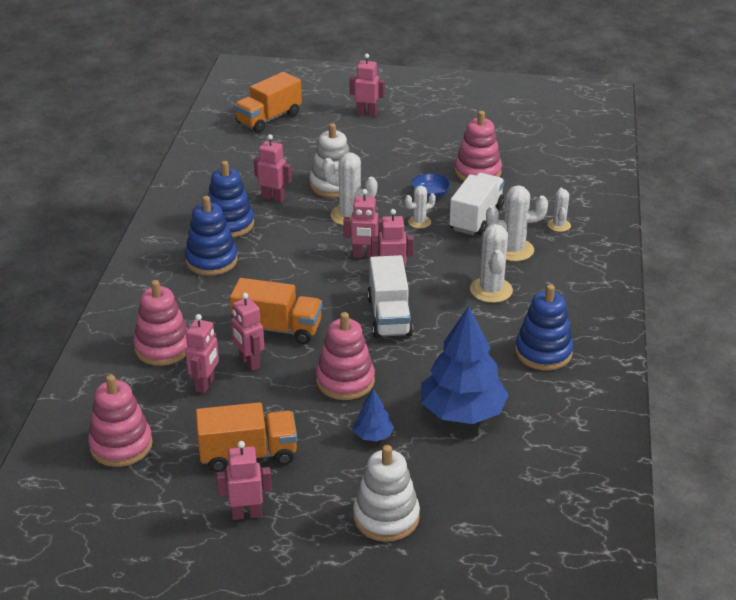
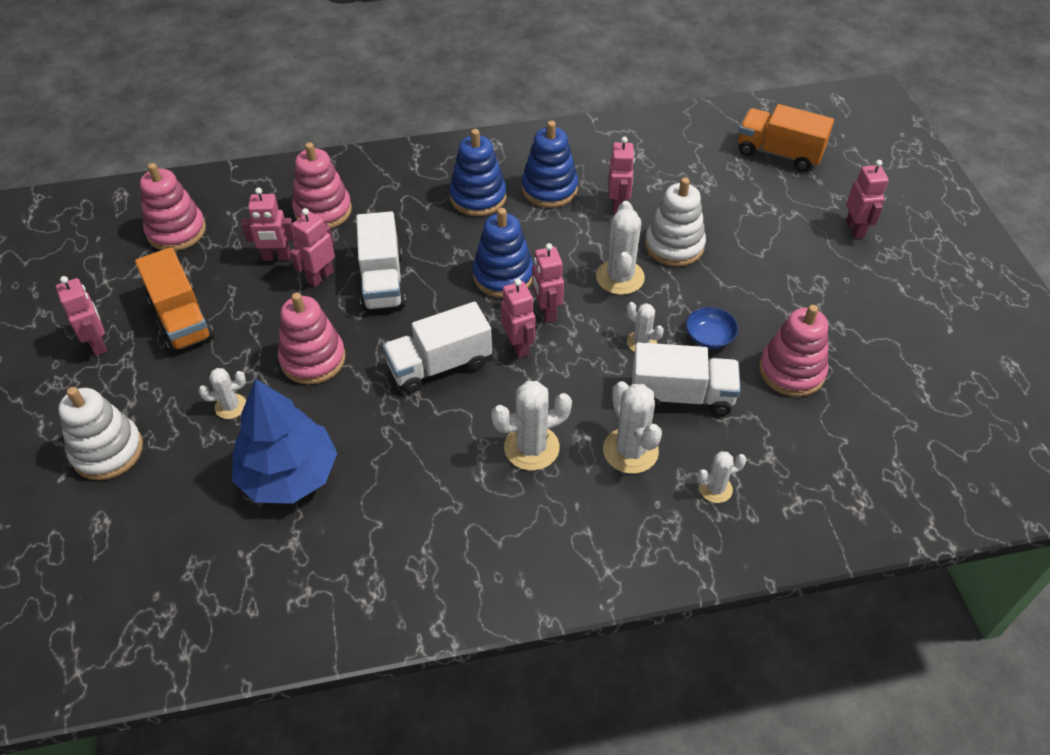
camera: 70 degrees right, 15 degrees up
orange truck [230,278,322,344] -> white truck [356,211,406,311]
blue tree [354,388,394,442] -> white cactus [199,368,246,419]
blue stacking toy [515,284,573,370] -> blue stacking toy moved to [473,208,534,298]

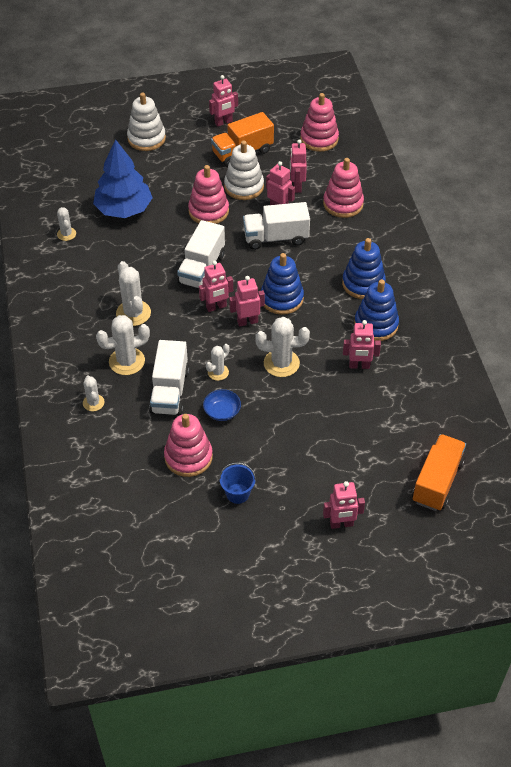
camera: 90 degrees right, 0 degrees up
white cactus [199,368,246,419] -> white cactus moved to [57,207,76,241]
white truck [383,302,492,393] -> white truck turned 135 degrees counterclockwise [177,220,225,288]
white stacking toy [645,178,706,267] -> white stacking toy moved to [224,140,264,200]
none -> blue bucket [219,462,256,504]

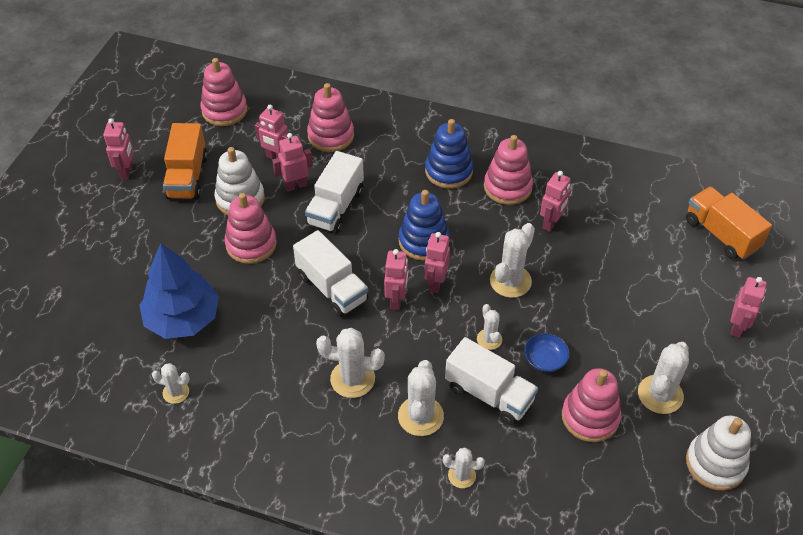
camera: 60 degrees left, 0 degrees up
white stacking toy [127,92,166,151] -> white stacking toy moved to [686,415,751,491]
blue bucket [219,462,256,504] -> white cactus [638,342,689,414]
blue stacking toy [354,279,399,341] -> pink stacking toy [484,135,533,205]

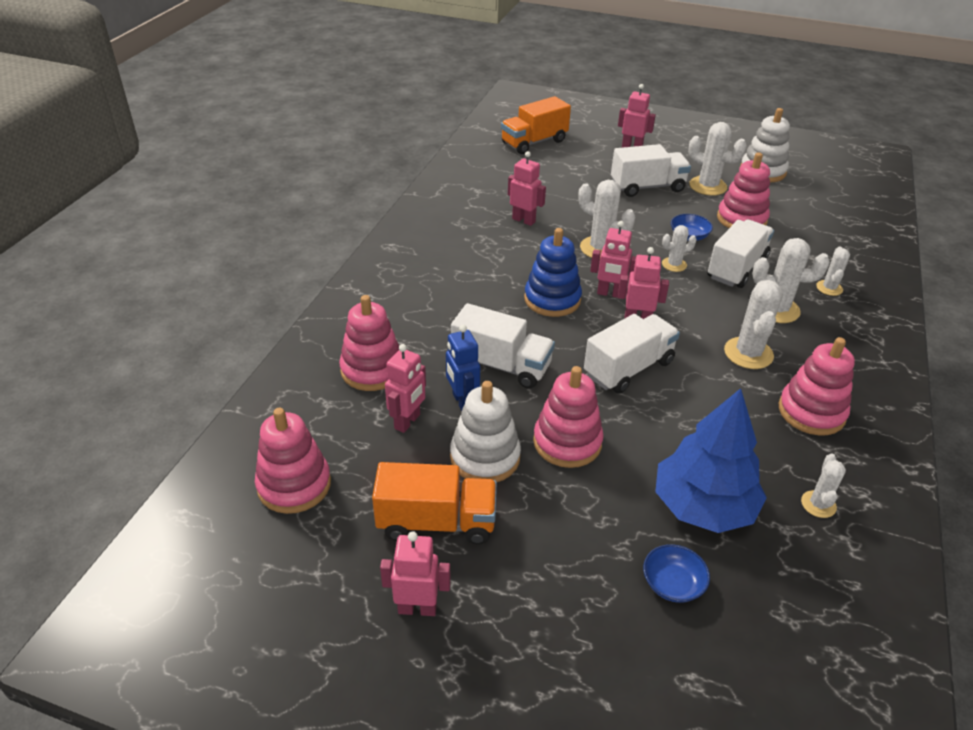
camera: 90 degrees left, 10 degrees down
pink robot [272,133,313,192] -> blue robot [446,325,480,411]
blue stacking toy [425,119,473,189] -> none
pink stacking toy [484,135,533,205] -> pink stacking toy moved to [779,337,855,435]
none -> white truck [611,144,691,197]
none -> blue bowl [643,544,710,603]

